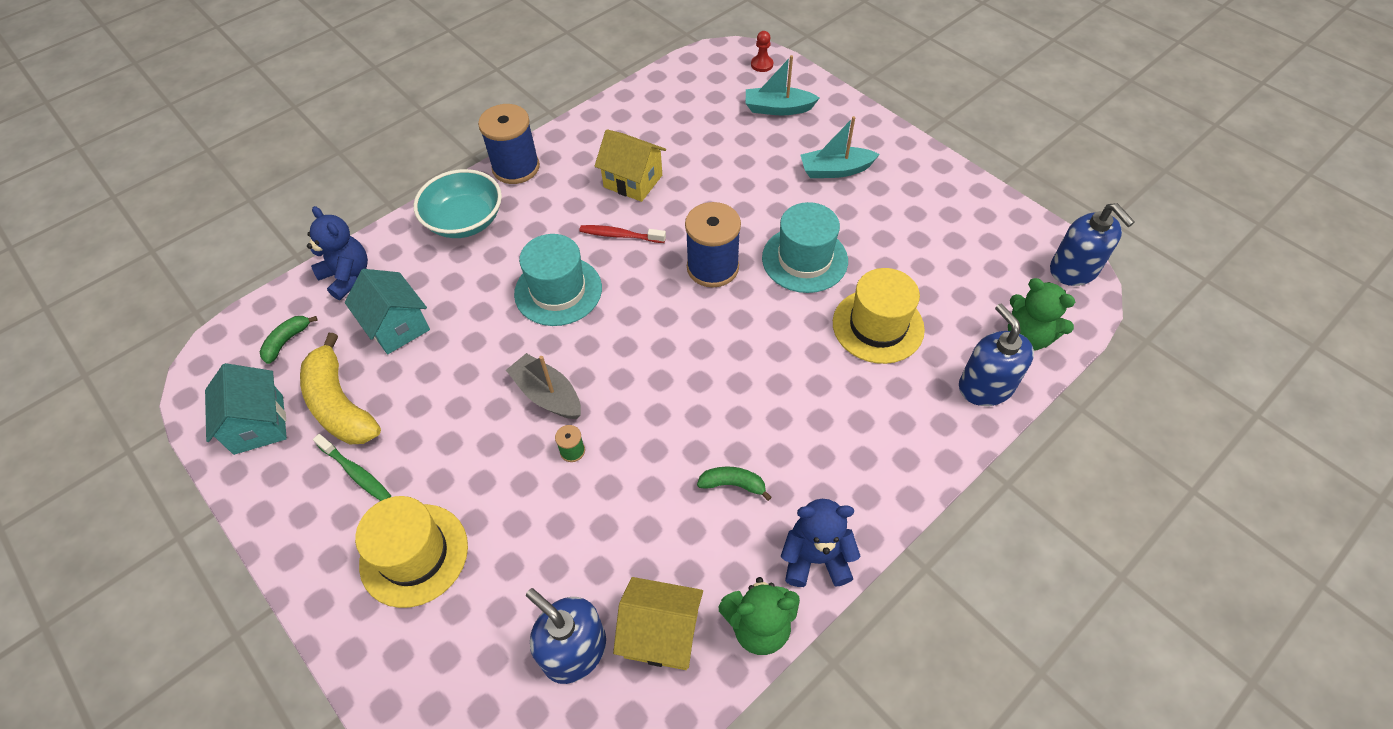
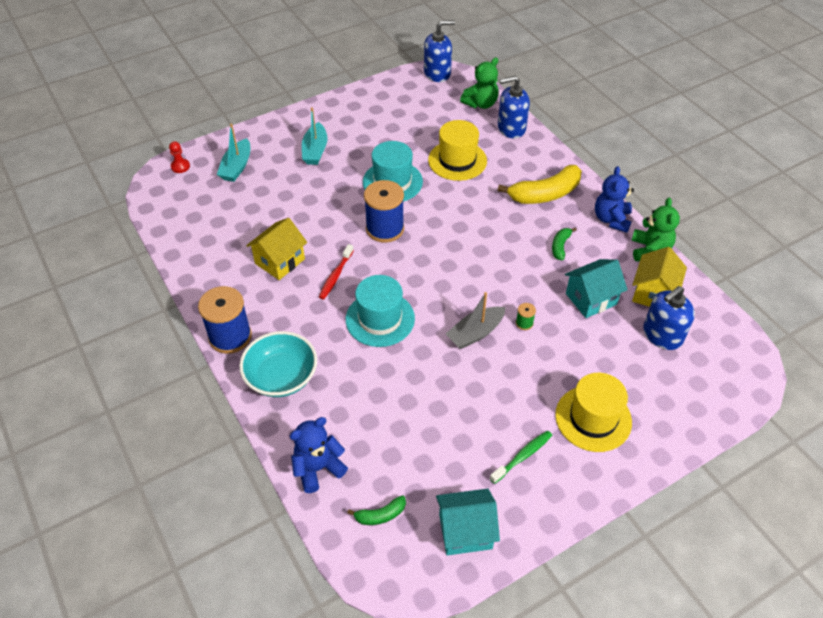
camera: 80 degrees left, 5 degrees down
green banana [260,316,318,364] -> green banana turned 60 degrees counterclockwise [347,495,406,525]
yellow banana [300,333,381,444] -> yellow banana moved to [498,165,582,204]
turquoise house [345,269,430,354] -> turquoise house moved to [565,259,628,318]

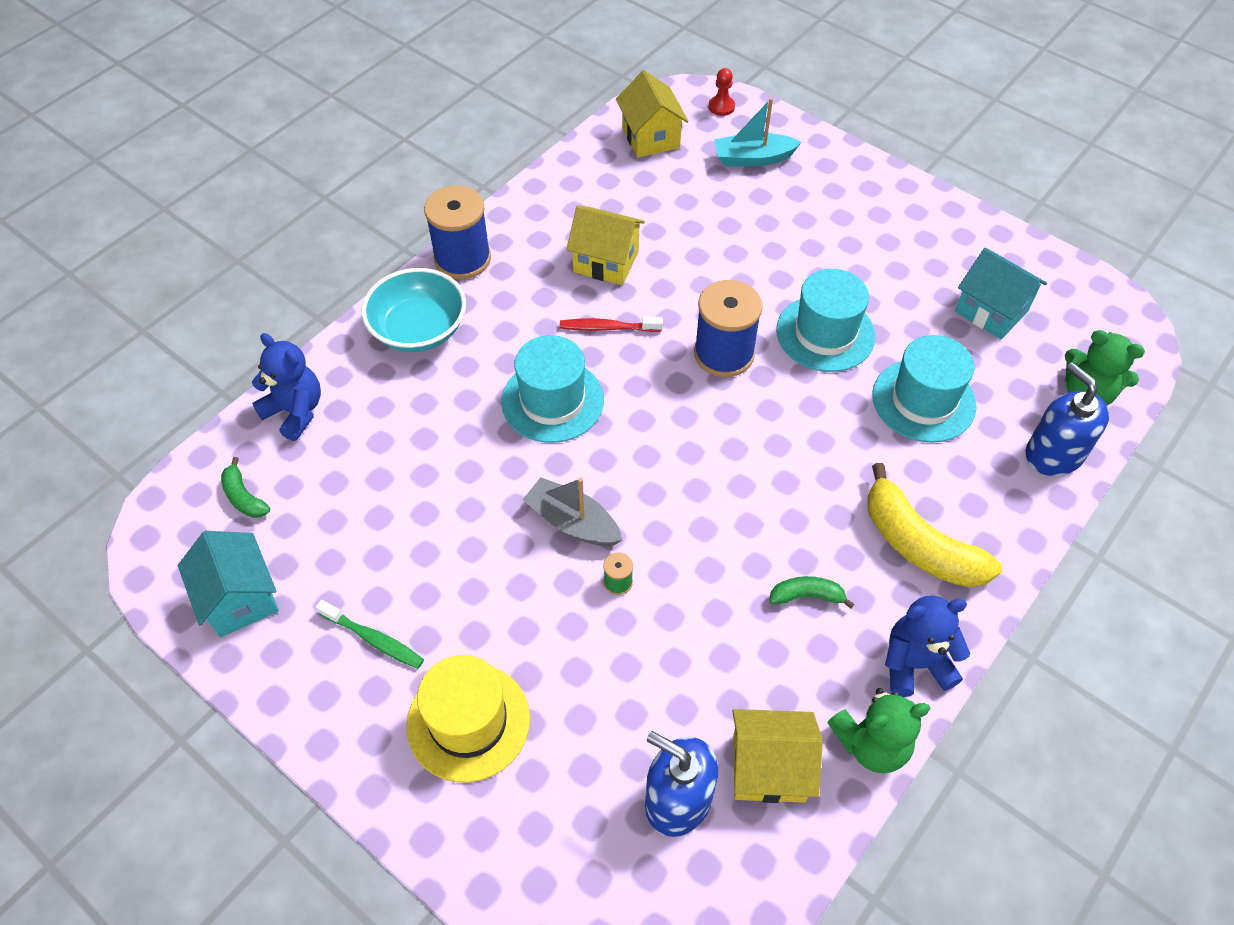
camera: 70 degrees right, 5 degrees up
turquoise boat [302,107,327,165] -> none
blue soap dispenser [424,20,455,82] -> none
yellow hat [428,120,487,181] -> turquoise hat [872,335,976,443]
turquoise house [565,259,628,318] -> turquoise house moved to [955,248,1047,339]
none -> yellow house [616,70,689,158]

